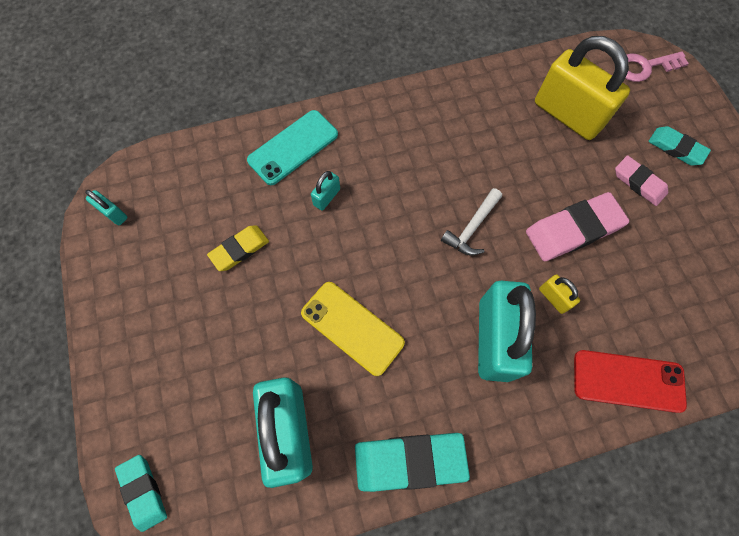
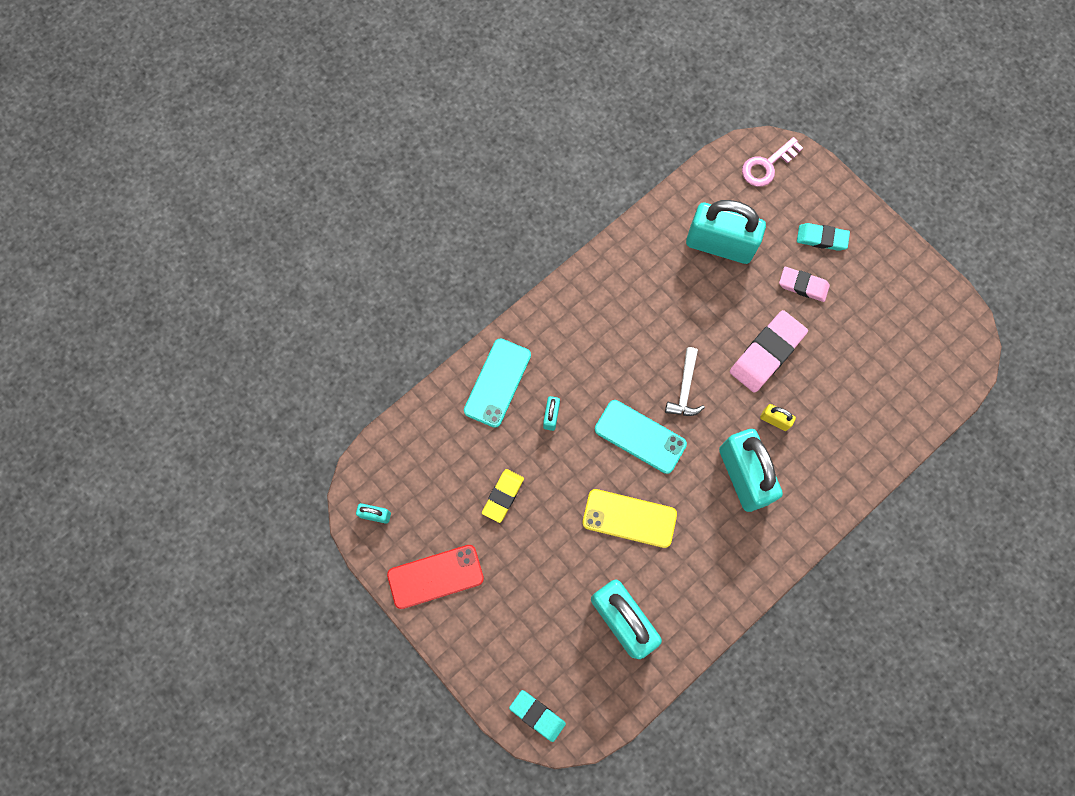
camera: 25 degrees left, 5 degrees up
turquoise eraser [355,433,470,492] -> none
yellow padlock [535,36,630,140] -> turquoise padlock [686,200,766,264]
red phone [574,350,687,413] -> red phone moved to [387,545,484,609]
none -> turquoise phone [595,400,687,474]

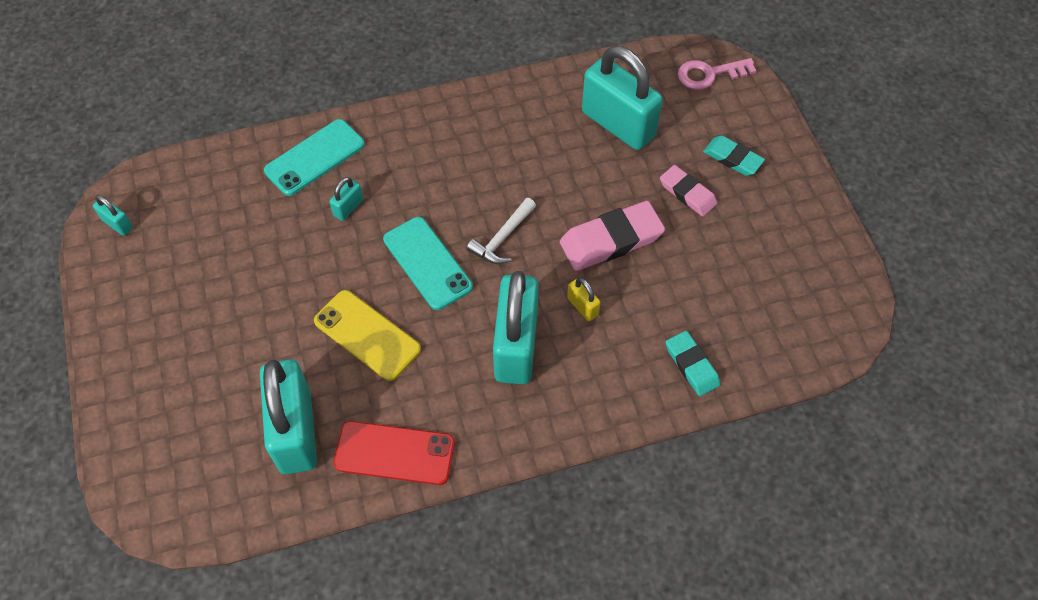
camera: 25 degrees right, 15 degrees down
red phone [387,545,484,609] -> red phone moved to [334,421,455,485]
yellow eraser [482,469,524,523] -> none
turquoise eraser [509,690,566,742] -> turquoise eraser moved to [666,331,720,396]

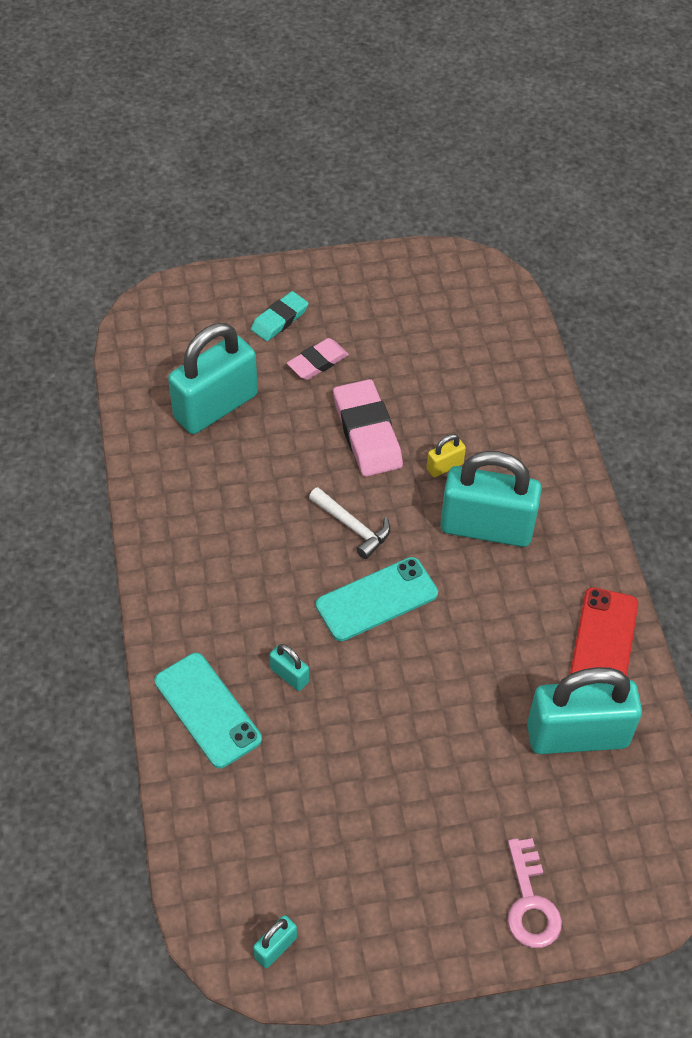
camera: 85 degrees left, 5 degrees down
yellow phone [314,290,421,381] -> none
turquoise eraser [666,331,720,396] -> none
pink key [678,58,756,90] -> pink key moved to [507,838,562,948]

